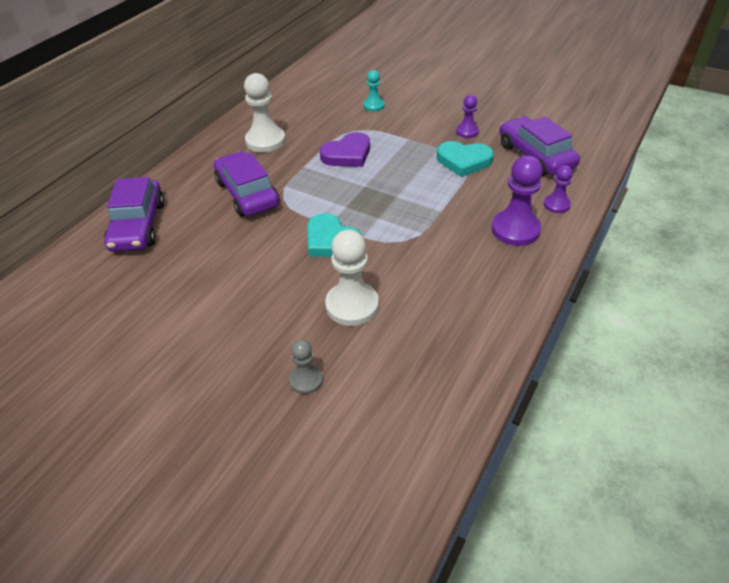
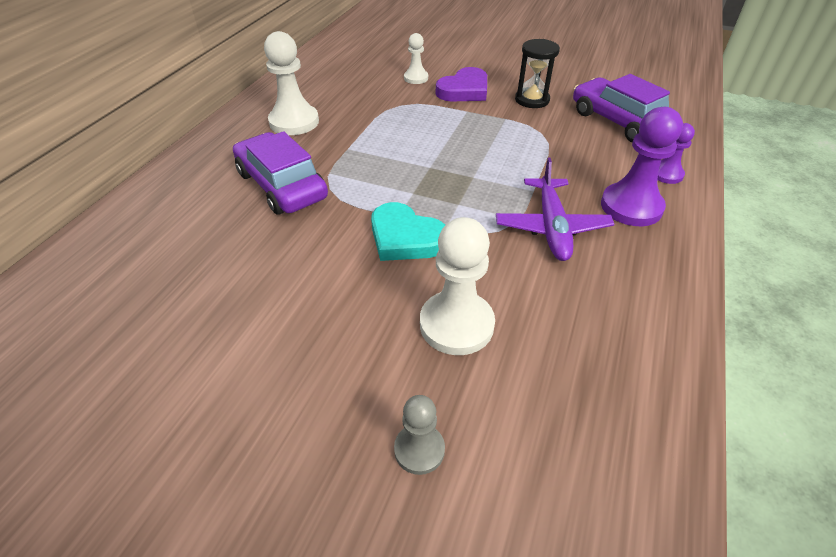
camera: 10 degrees left, 0 degrees up
purple car [104,177,165,252] -> none
purple heart [320,132,370,167] -> purple heart moved to [436,67,487,101]
turquoise pawn [363,70,384,112] -> white pawn [404,33,428,84]
turquoise heart [437,141,494,177] -> none
purple pawn [456,95,479,138] -> black hourglass [515,39,560,108]
none -> purple plane [496,157,614,261]

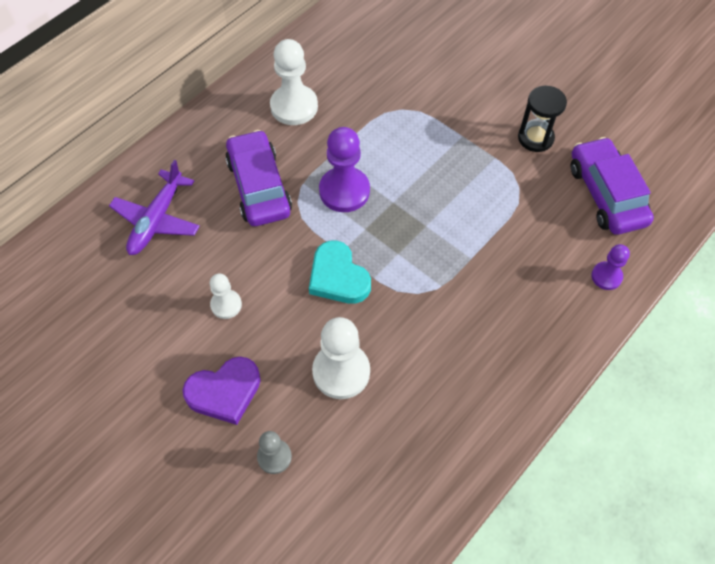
camera: 20 degrees right, 15 degrees up
white pawn [404,33,428,84] -> white pawn moved to [210,274,242,319]
purple heart [436,67,487,101] -> purple heart moved to [183,357,261,425]
purple plane [496,157,614,261] -> purple plane moved to [109,160,200,255]
purple pawn [601,107,683,226] -> purple pawn moved to [319,127,370,212]

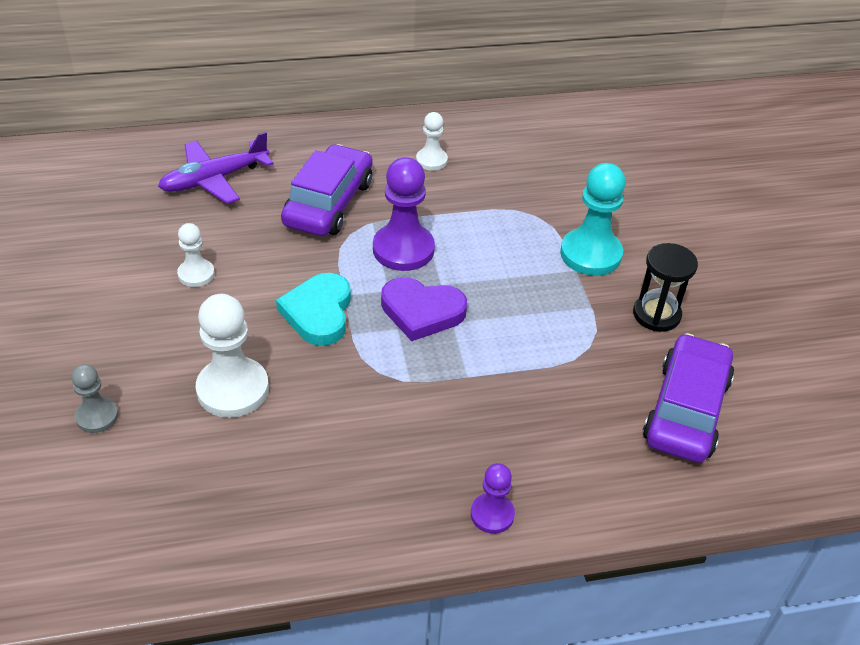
camera: 35 degrees right, 15 degrees down
purple heart [183,357,261,425] -> purple heart moved to [381,277,467,341]
white pawn [270,39,318,125] -> white pawn [416,112,448,171], size x0.56
purple pawn [591,244,630,290] -> purple pawn moved to [471,463,515,534]
none -> turquoise pawn [560,163,626,276]

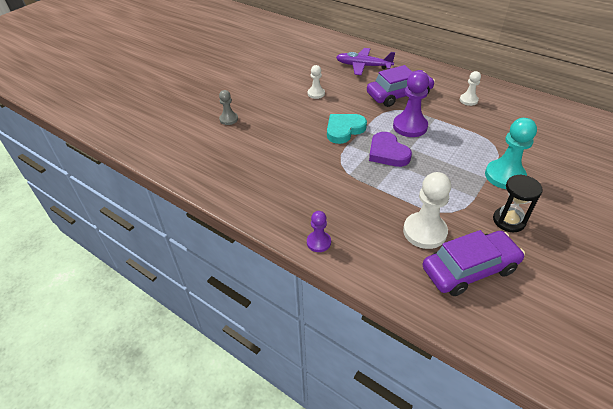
camera: 50 degrees right, 0 degrees up
white pawn [196,294,269,418] -> white pawn moved to [403,172,451,249]

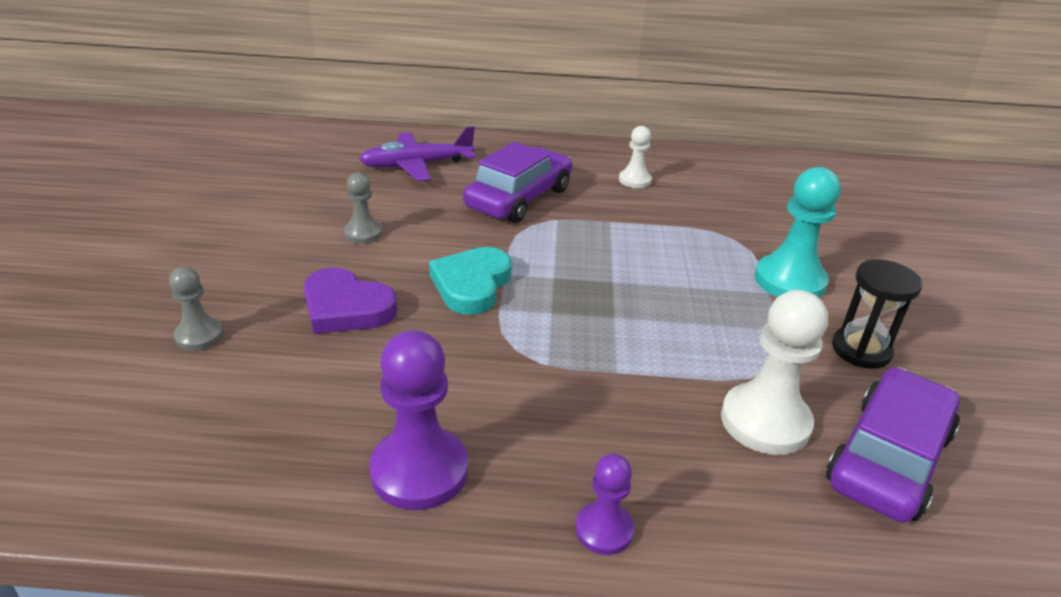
camera: 35 degrees left, 10 degrees down
white pawn [308,65,325,99] -> grey pawn [344,173,382,243]
purple heart [369,132,412,167] -> purple heart moved to [304,268,397,334]
purple pawn [393,71,429,137] -> purple pawn moved to [369,330,468,510]

